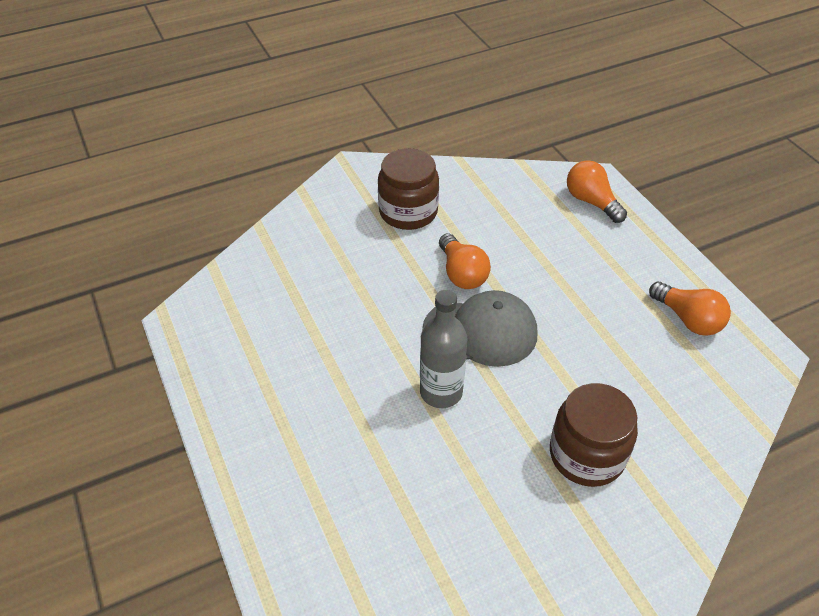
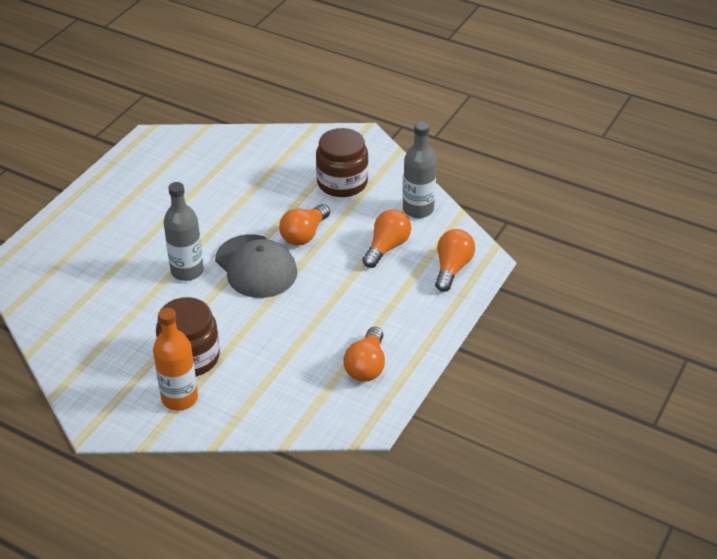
camera: 55 degrees right, 5 degrees down
none -> orange bottle [153,308,198,411]
none -> orange light bulb [362,209,411,268]
none -> grey bottle [403,122,437,218]

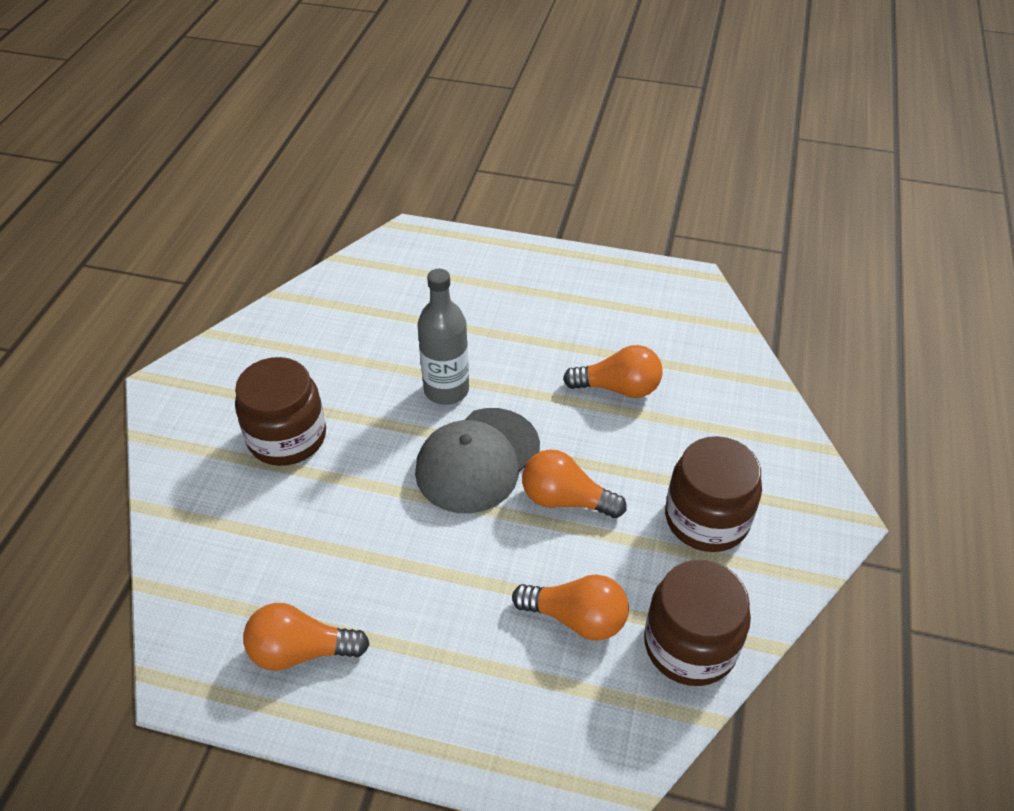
camera: 75 degrees right, 5 degrees up
orange bottle [153,308,198,411] -> none
grey bottle [403,122,437,218] -> brown jar [644,560,751,686]
orange light bulb [435,229,475,292] -> orange light bulb moved to [563,345,662,398]

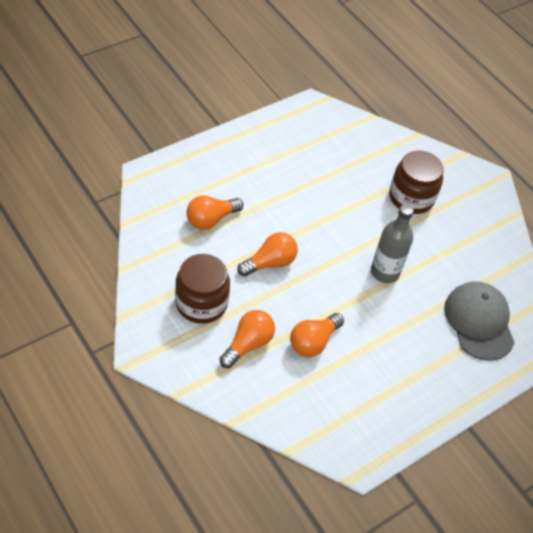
camera: 125 degrees right, 5 degrees up
orange light bulb [243,603,370,671] -> orange light bulb moved to [220,310,275,368]
grey cap [415,408,540,513] -> grey cap moved to [444,281,515,361]
brown jar [644,560,751,686] -> none

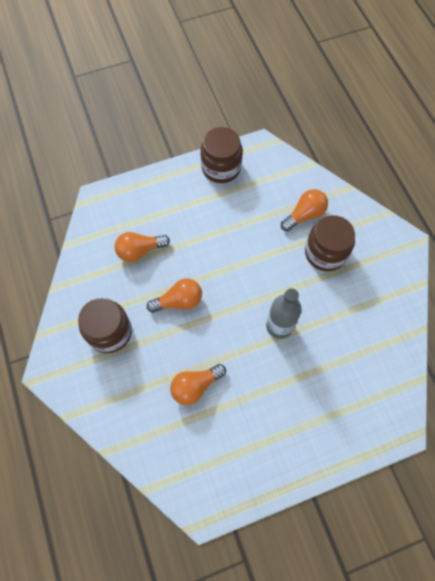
camera: 20 degrees right, 15 degrees up
orange light bulb [220,310,275,368] -> orange light bulb moved to [281,189,328,231]
grey cap [444,281,515,361] -> none
none -> brown jar [200,127,243,183]

